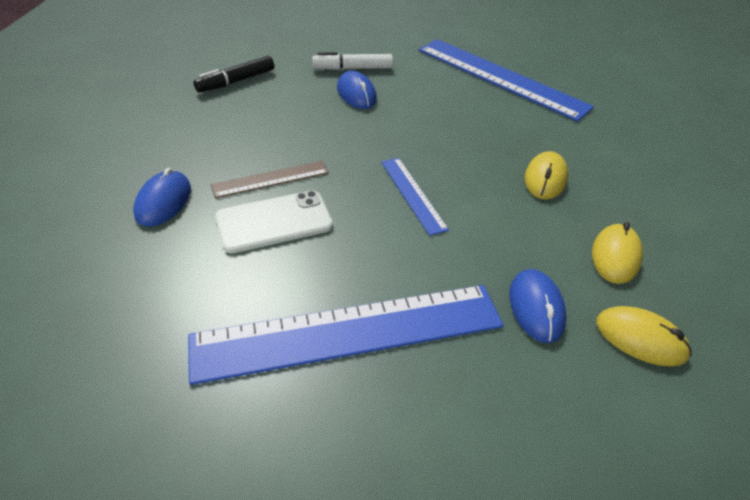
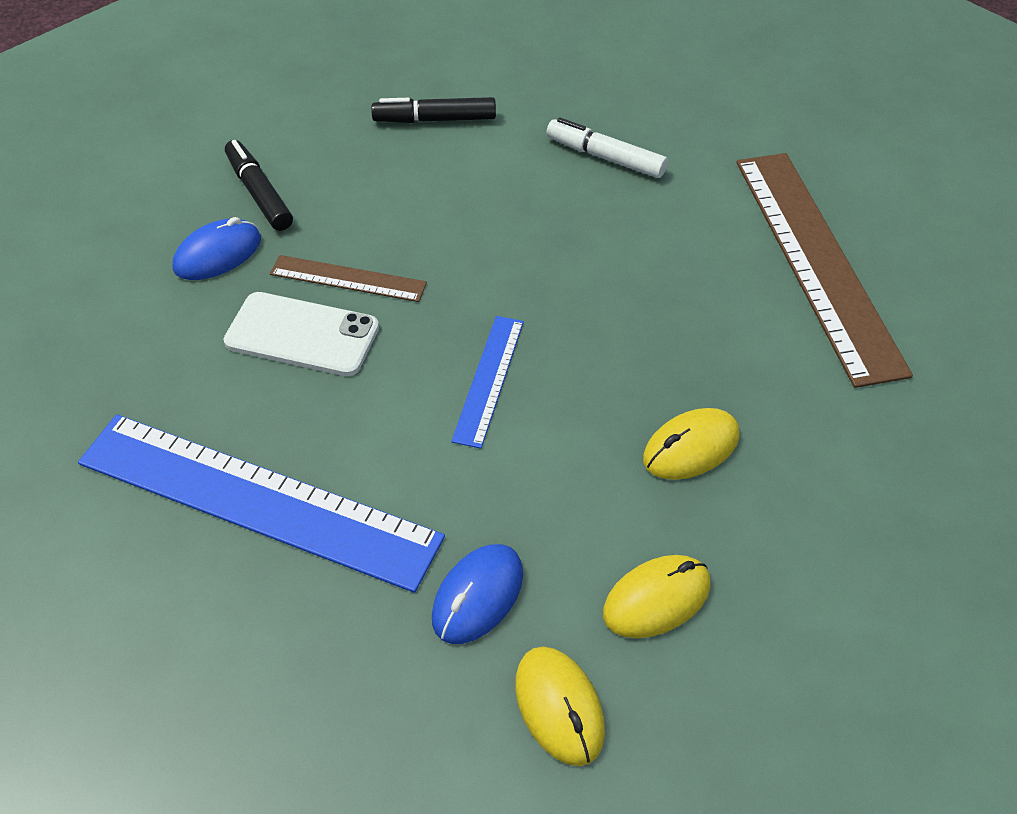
camera: 40 degrees right, 5 degrees up
blue mouse [337,71,377,109] -> none
blue ruler [419,39,594,122] -> brown ruler [736,153,913,388]
none -> black marker [225,140,293,231]

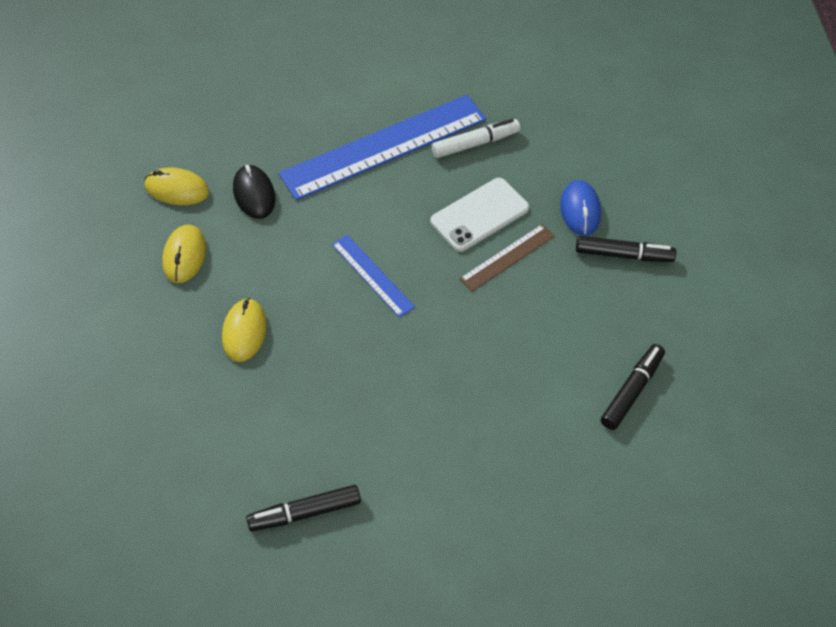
camera: 125 degrees right, 5 degrees up
blue mouse [432,544,523,644] -> black mouse [233,165,275,219]
white marker [546,117,668,178] -> white marker moved to [431,119,520,158]
brown ruler [736,153,913,388] -> black marker [246,485,361,531]

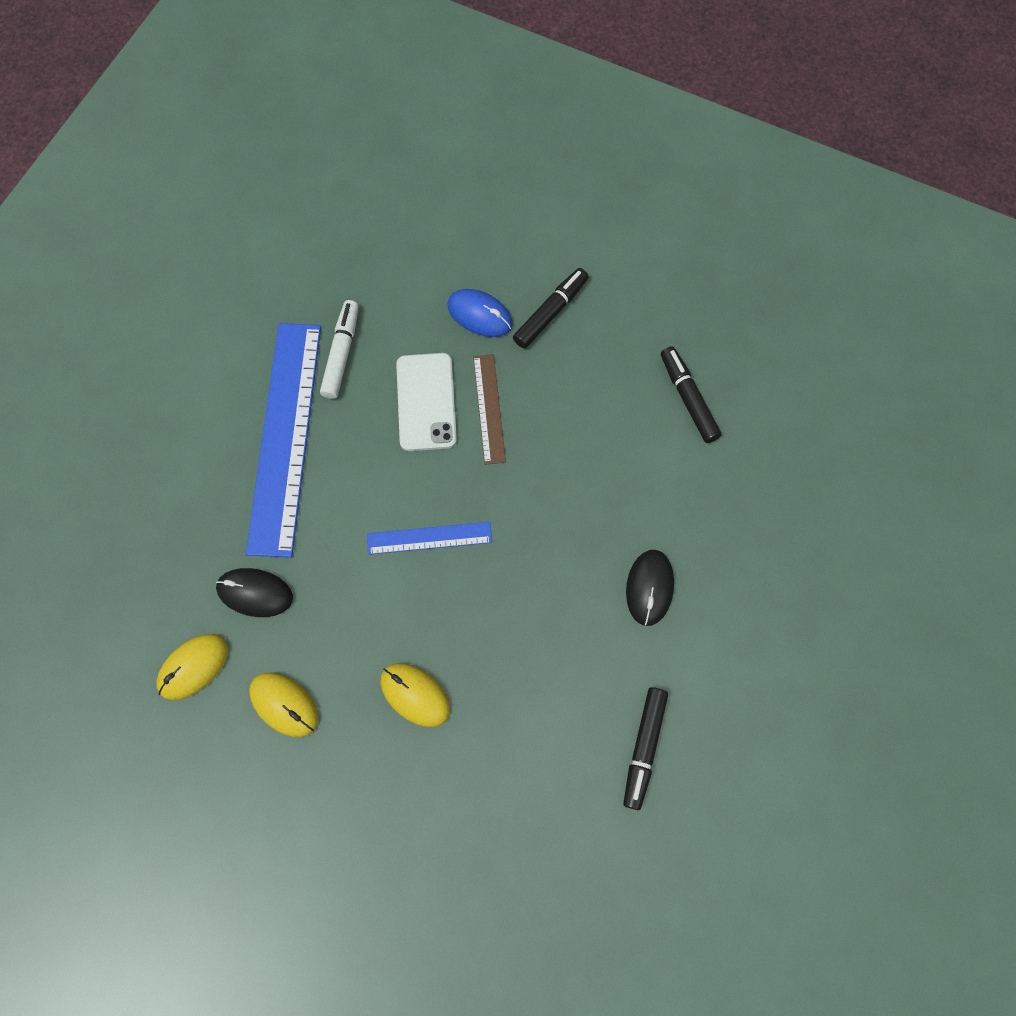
camera: 55 degrees left, 15 degrees up
none -> black mouse [626,550,674,626]

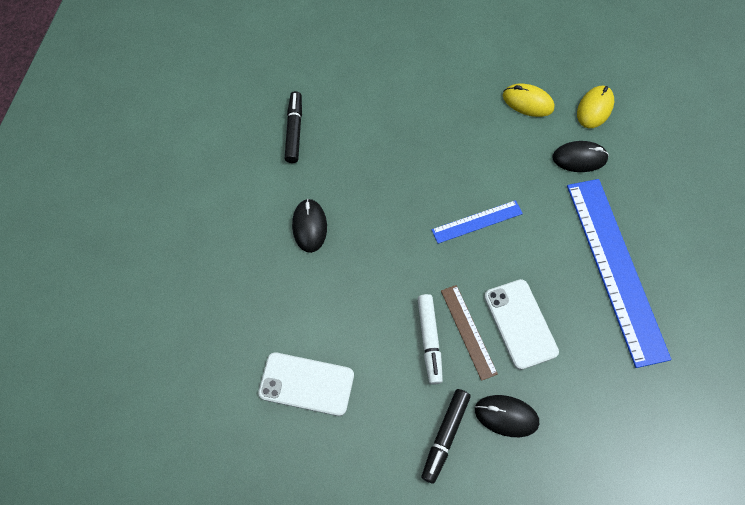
camera: 165 degrees right, 5 degrees down
white marker [320,300,359,399] -> white marker moved to [417,294,443,385]
yellow mouse [380,663,450,727] -> none
blue mouse [447,289,512,337] -> black mouse [475,395,539,437]
black marker [661,346,722,443] -> white phone [258,352,354,416]

